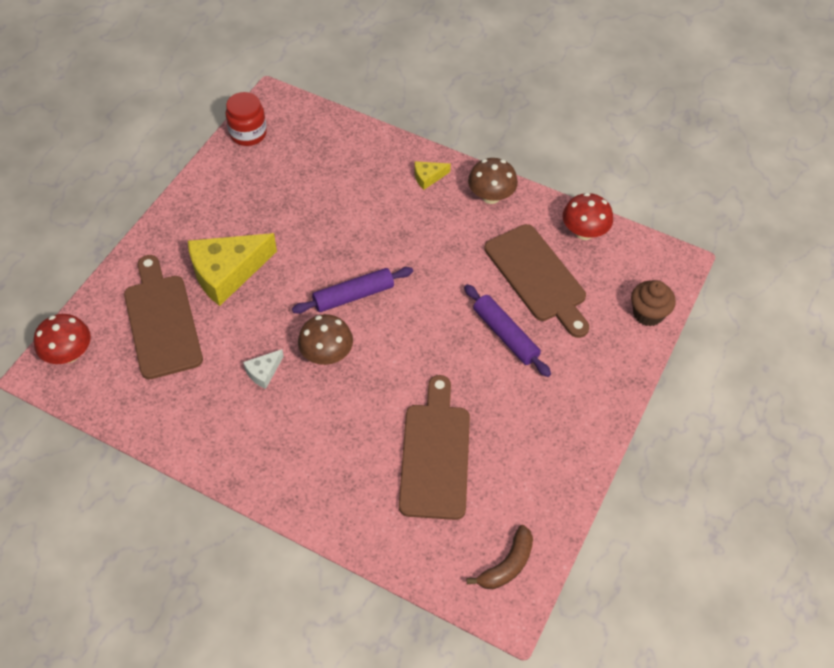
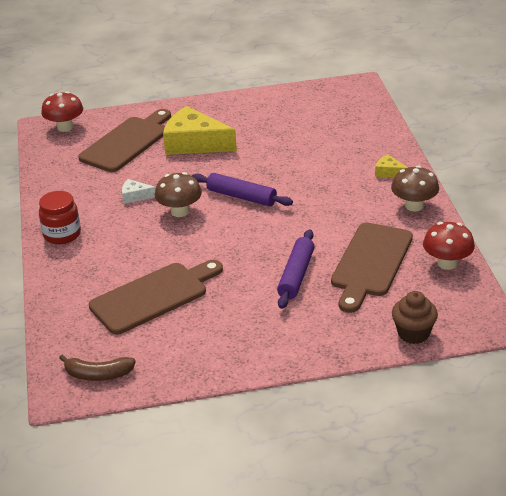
camera: 55 degrees right, 20 degrees down
red jar [226,92,267,146] -> red jar moved to [39,191,81,244]

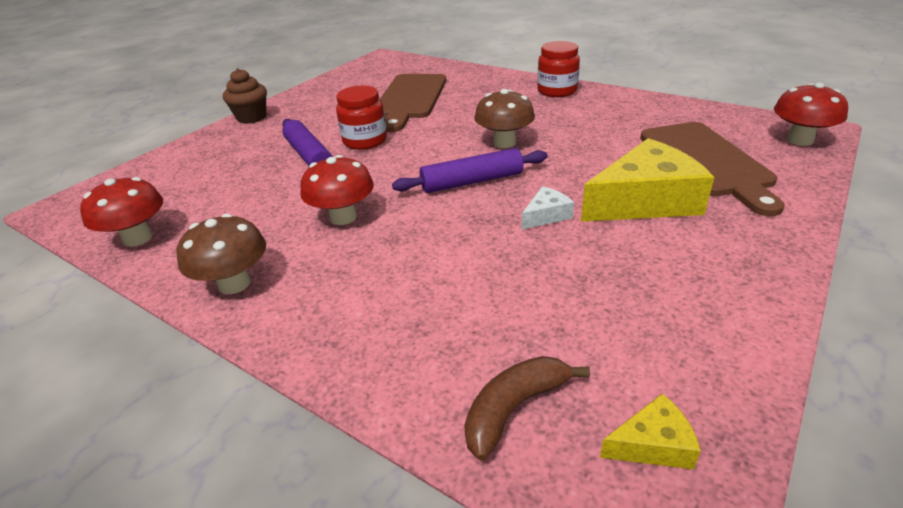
camera: 135 degrees right, 0 degrees up
brown banana [59,354,136,381] -> brown banana moved to [464,356,590,460]
white cheese [122,179,156,204] -> white cheese moved to [521,186,574,230]
brown cutting board [331,223,413,313] -> none
yellow cheese [375,154,408,178] -> yellow cheese moved to [600,394,701,469]
brown cupcake [392,291,438,344] -> brown cupcake moved to [223,68,267,124]
none -> red mushroom [300,155,374,225]
none -> red jar [336,85,387,150]

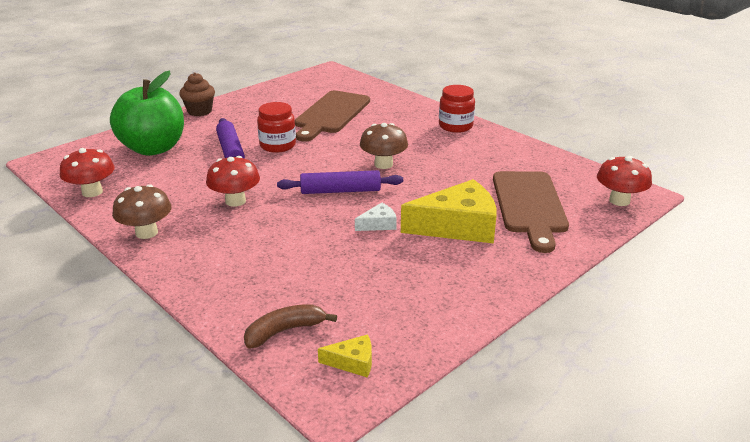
camera: 10 degrees right, 5 degrees down
none -> green apple [110,70,184,156]

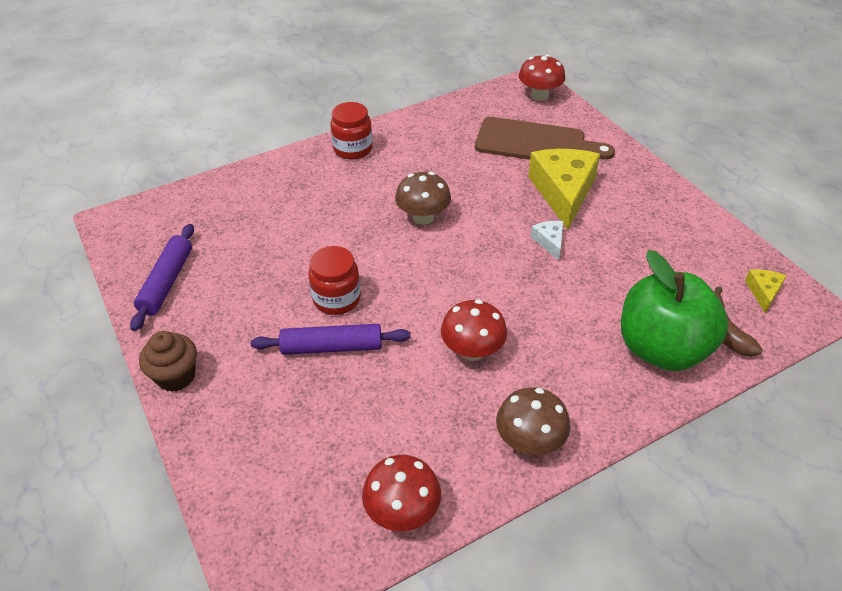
camera: 75 degrees left, 15 degrees up
green apple [110,70,184,156] -> green apple moved to [621,250,728,371]
purple rolling pin [277,170,403,194] -> purple rolling pin moved to [130,224,194,331]
brown cutting board [295,91,370,142] -> none

